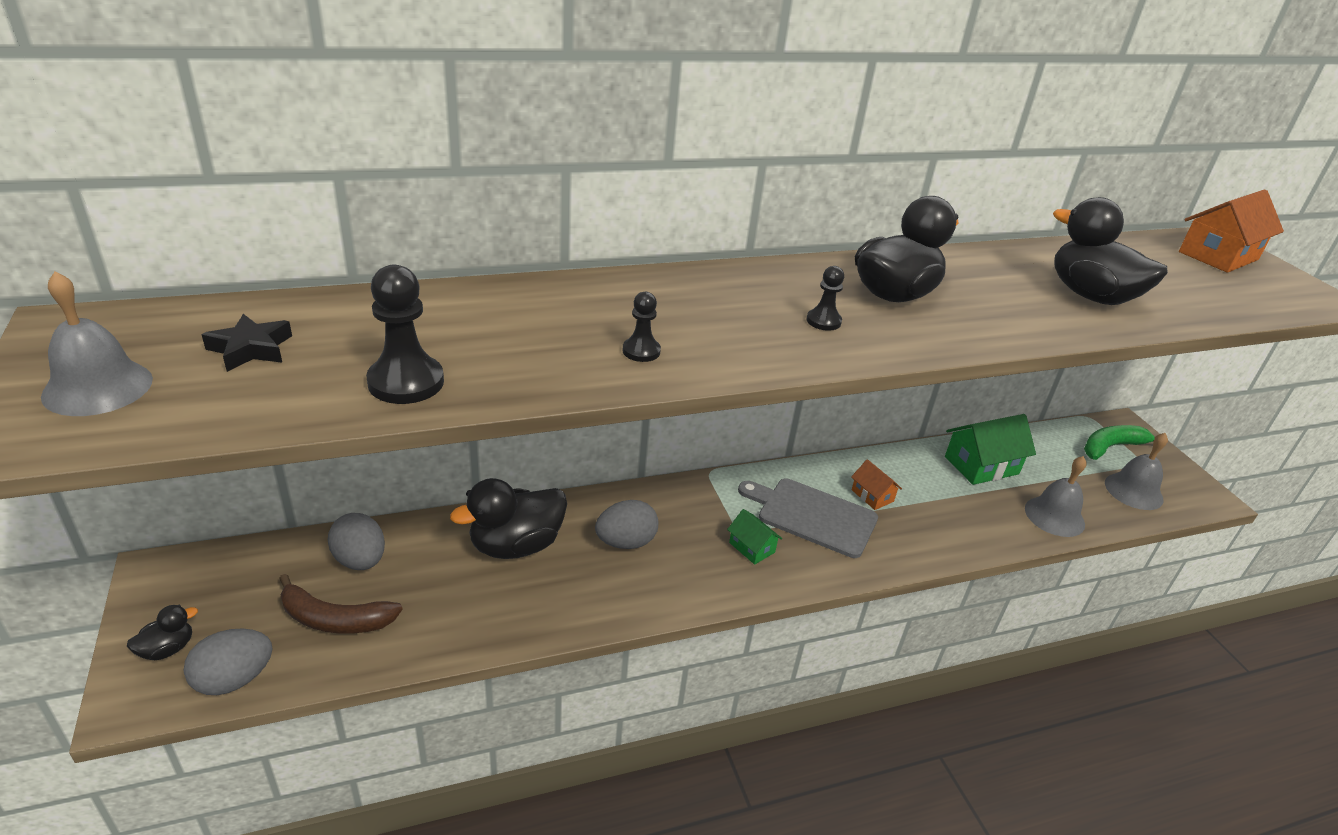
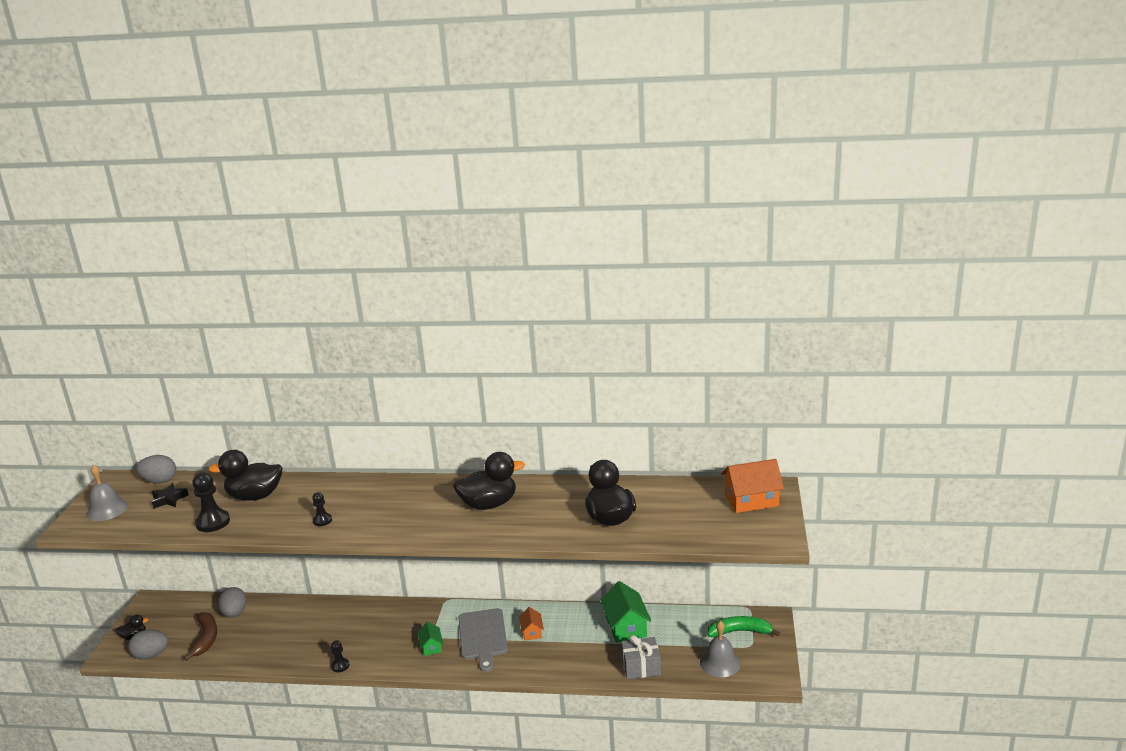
camera: 30 degrees right, 10 degrees down
brown banana [279,574,403,634] -> brown banana turned 135 degrees counterclockwise [184,612,217,661]
black duck [450,478,567,559] -> black duck moved to [208,450,283,501]
grey egg [595,500,659,549] -> grey egg moved to [136,455,176,484]
grey cutting board [738,479,878,558] -> grey cutting board turned 150 degrees counterclockwise [458,608,508,672]
black pawn [807,266,844,331] -> black pawn moved to [331,640,350,672]
green house [945,414,1036,485] -> green house turned 75 degrees clockwise [600,581,651,643]
grey bell [1025,456,1087,537] -> grey gift [621,635,661,679]

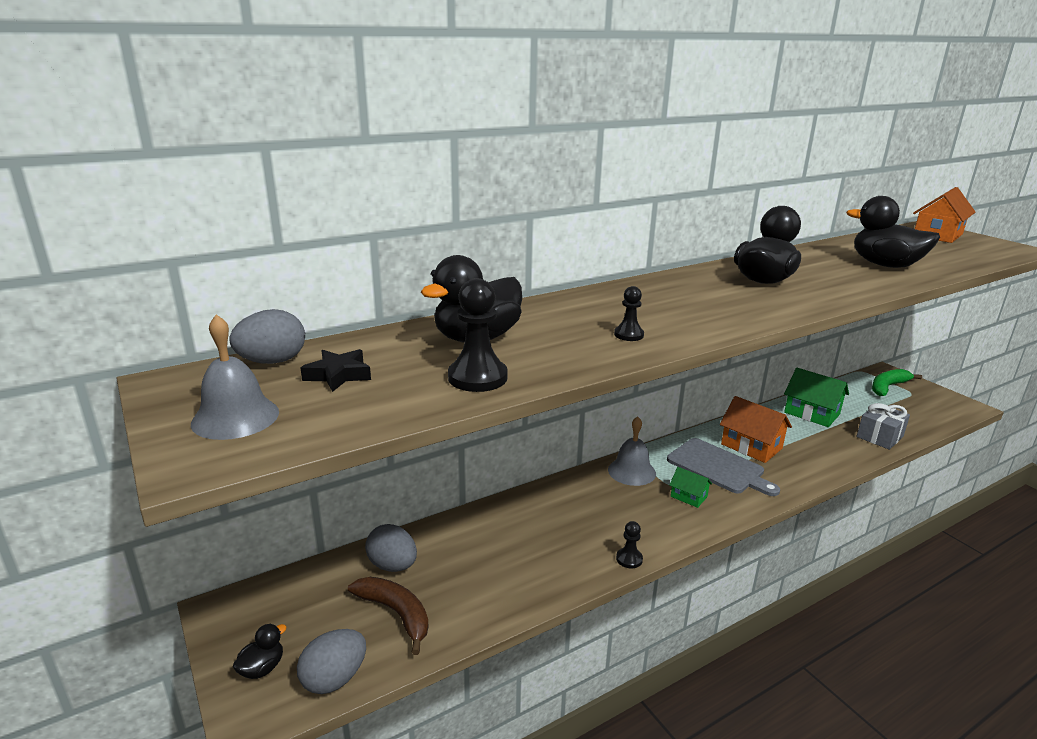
camera: 40 degrees left, 0 degrees up
orange house [519,607,544,641] -> orange house [720,396,792,463], size x1.82
grey bell [700,621,741,678] -> grey bell moved to [608,417,656,486]

